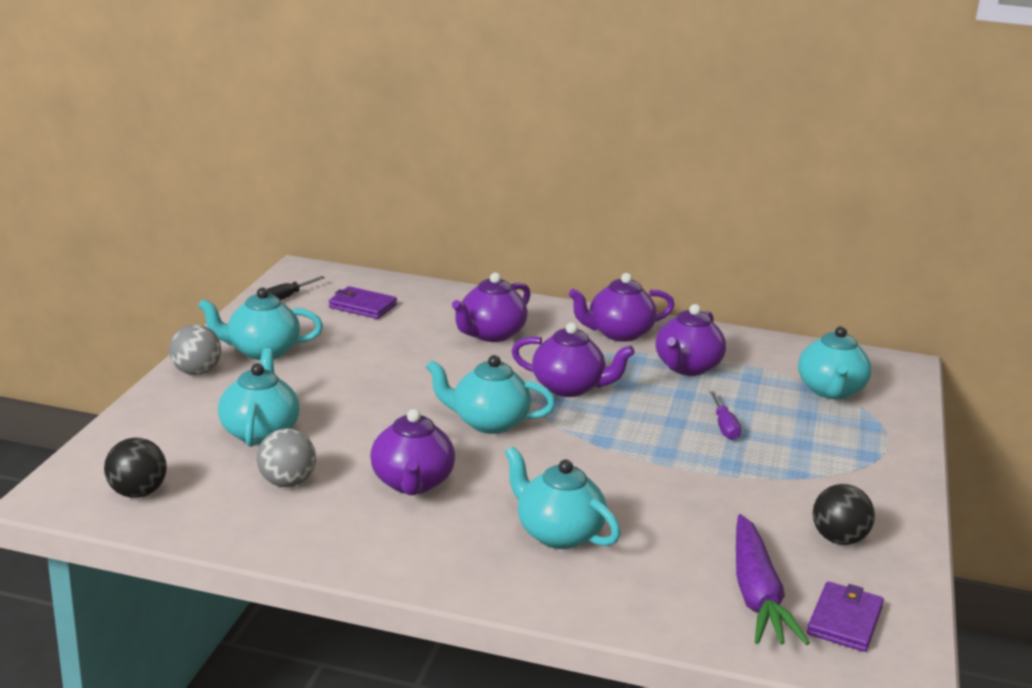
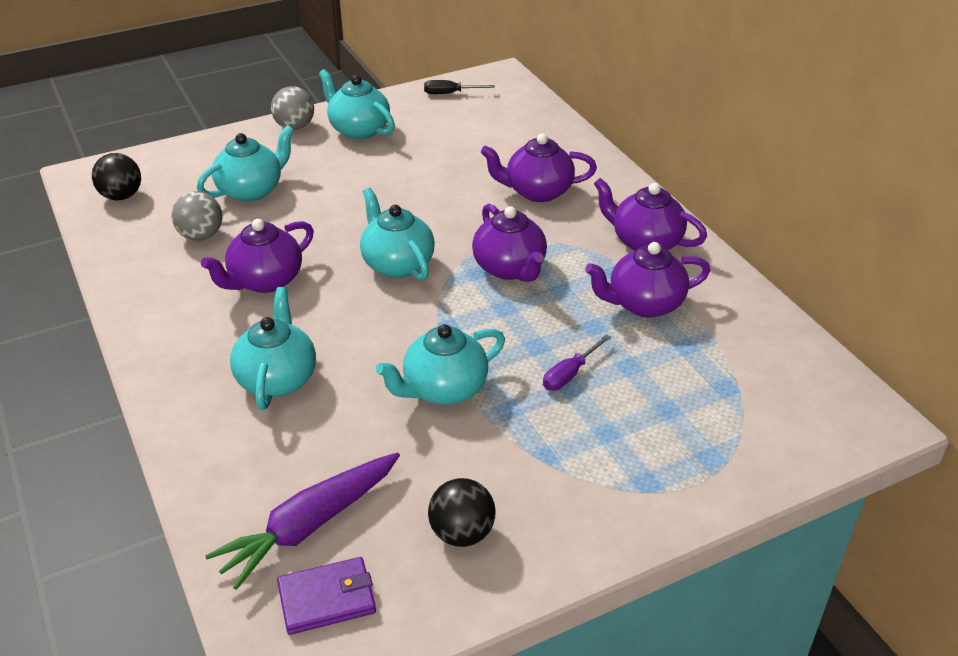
camera: 50 degrees right, 15 degrees up
purple wallet [329,286,397,319] -> none
turquoise teapot [798,326,872,399] -> turquoise teapot moved to [376,324,505,405]

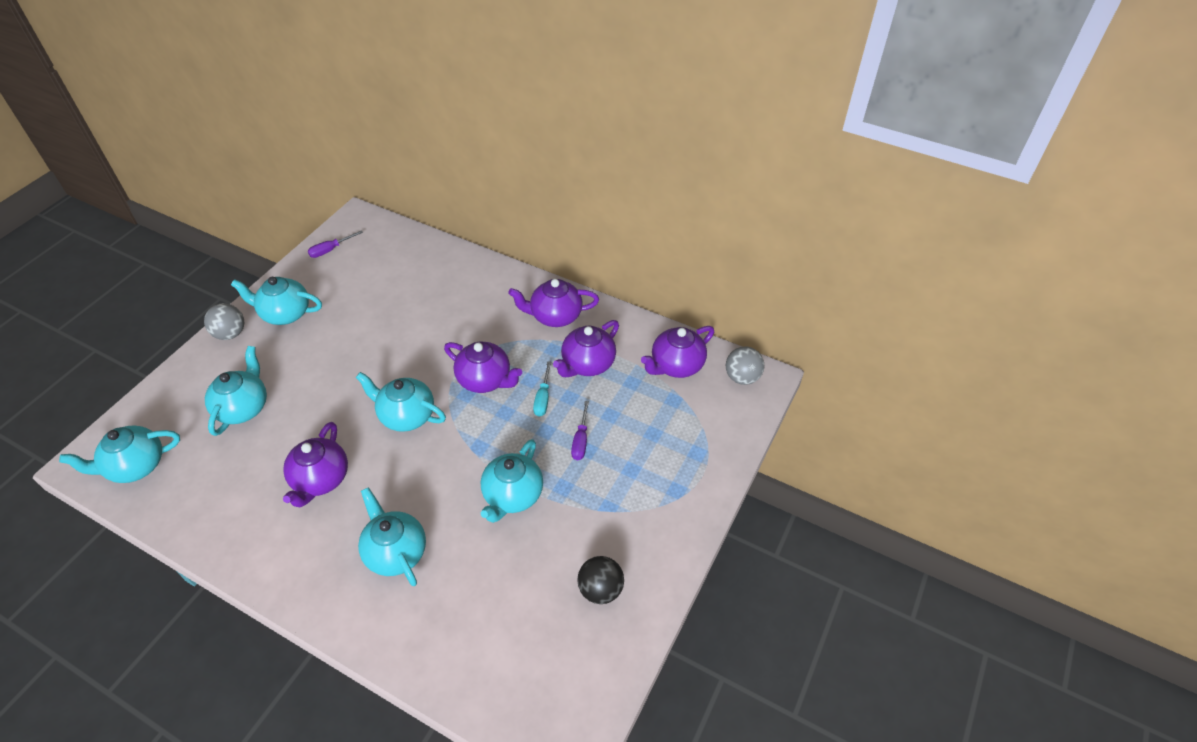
camera: 35 degrees left, 10 degrees up
black ball [92,153,141,200] -> turquoise teapot [59,425,180,483]
grey ball [171,191,223,241] -> grey ball moved to [726,346,764,385]
purple carrot [205,452,400,590] -> none
purple wallet [277,557,376,635] -> none
black screwdriver [424,80,495,94] -> purple screwdriver [308,230,363,258]
purple teapot [481,134,597,202] -> purple teapot moved to [641,326,714,378]
none -> turquoise screwdriver [533,361,551,416]

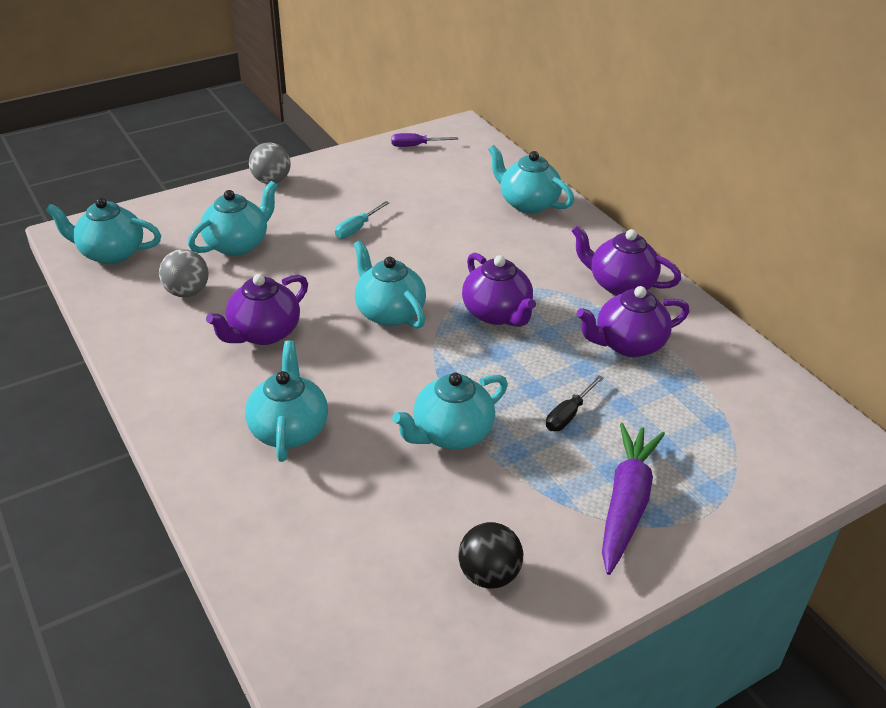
camera: 30 degrees right, 10 degrees down
turquoise teapot [231,277,322,325] -> turquoise teapot moved to [488,145,574,214]
turquoise screwdriver [533,361,551,416] -> turquoise screwdriver moved to [335,201,389,239]
purple screwdriver [571,401,589,460] -> black screwdriver [546,375,603,431]
purple teapot [641,326,714,378] -> none
grey ball [726,346,764,385] -> grey ball moved to [159,249,209,297]
none -> purple carrot [602,423,665,575]

